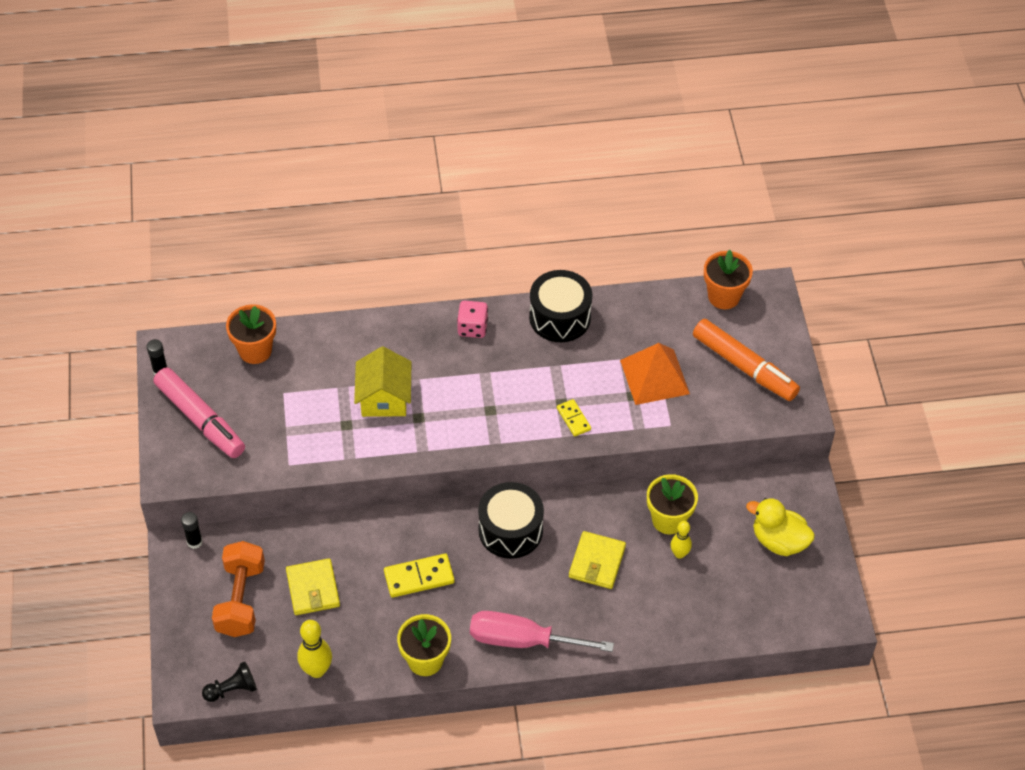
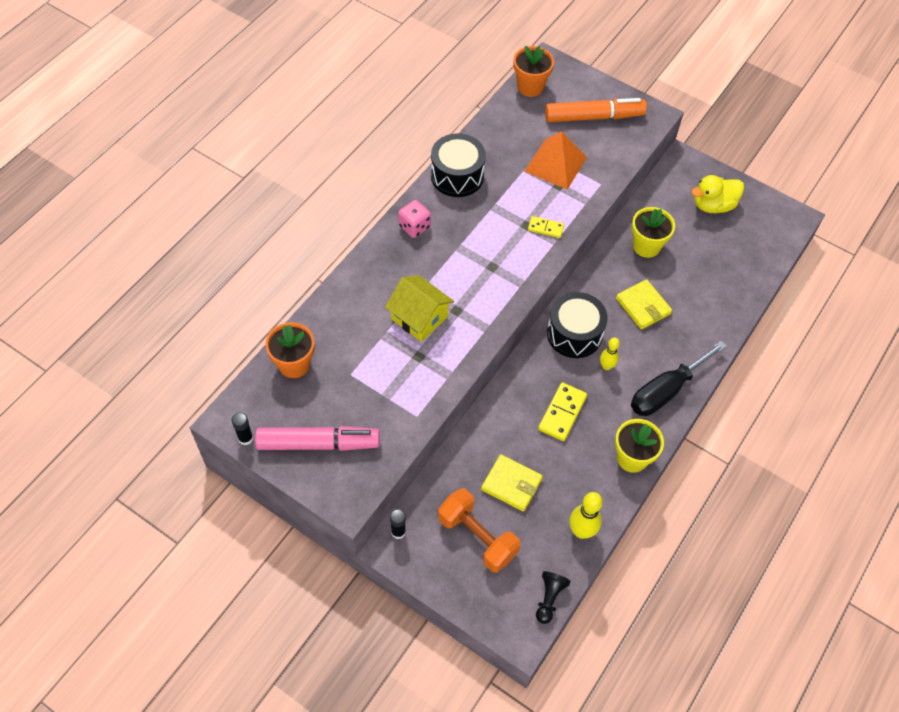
camera: 50 degrees left, 5 degrees up
pink screwdriver [470,611,614,652] -> black screwdriver [631,341,727,416]
yellow bowling pin [671,521,692,559] -> yellow bowling pin moved to [600,337,620,370]

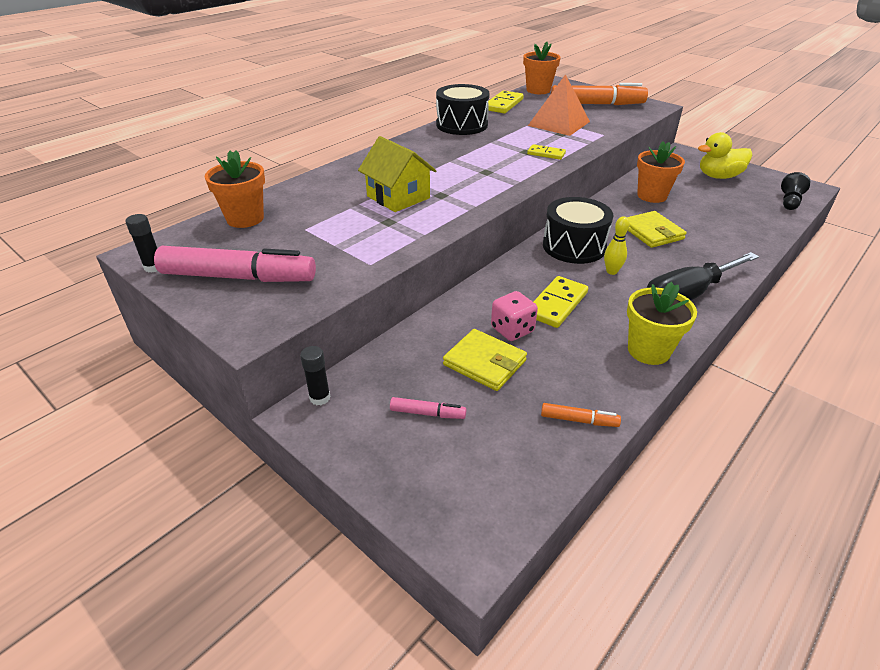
camera: 10 degrees right, 20 degrees down
pink dice [398,200,431,238] -> pink dice moved to [491,291,538,341]
orange dumbbell [438,488,521,573] -> pink marker [390,397,466,419]
black pawn [536,571,571,624] -> black pawn moved to [781,172,810,210]
yellow bowling pin [569,492,603,539] -> orange marker [541,403,621,427]
yellow flower pot [632,207,675,258] -> orange flower pot [637,141,685,203]
none -> yellow domino [488,90,524,113]

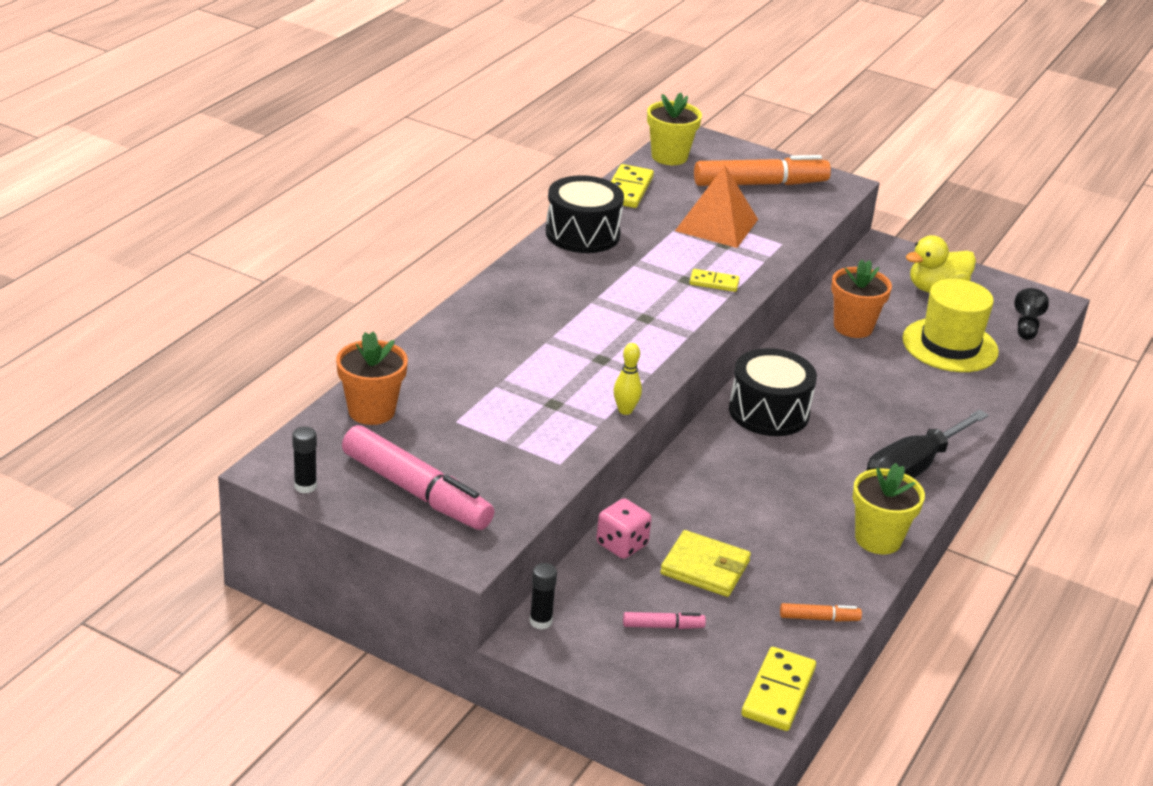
camera: 15 degrees left, 5 degrees down
pink marker [154,246,316,282] -> pink marker turned 45 degrees clockwise [342,425,494,530]
yellow house [358,136,436,212] -> none
pink dice [491,291,538,341] -> pink dice moved to [596,498,652,559]
orange flower pot [523,42,561,94] -> yellow flower pot [647,93,702,165]
yellow domino [533,276,588,328] -> yellow domino moved to [741,647,816,731]
yellow bowling pin [604,216,630,275] -> yellow bowling pin moved to [614,343,642,415]
yellow wallet [627,211,687,248] -> none
none -> yellow hat [902,279,999,372]

